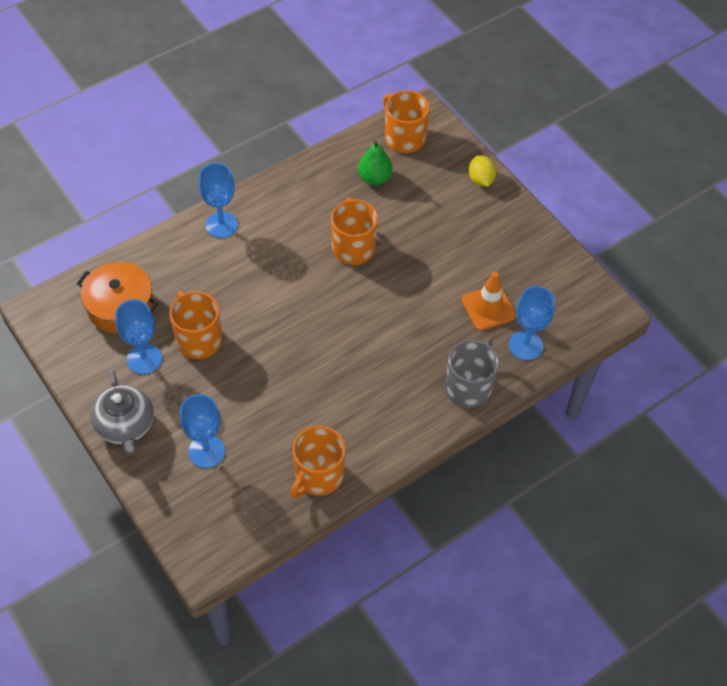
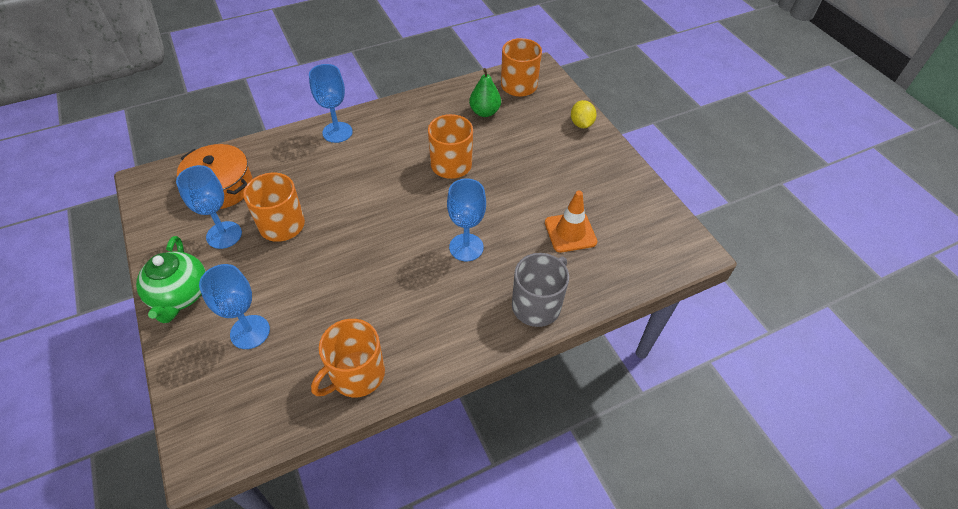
camera: 10 degrees right, 5 degrees down
grey teapot [91,369,154,455] -> green teapot [136,236,206,323]
blue goblet [509,286,555,360] -> blue goblet moved to [447,178,486,261]

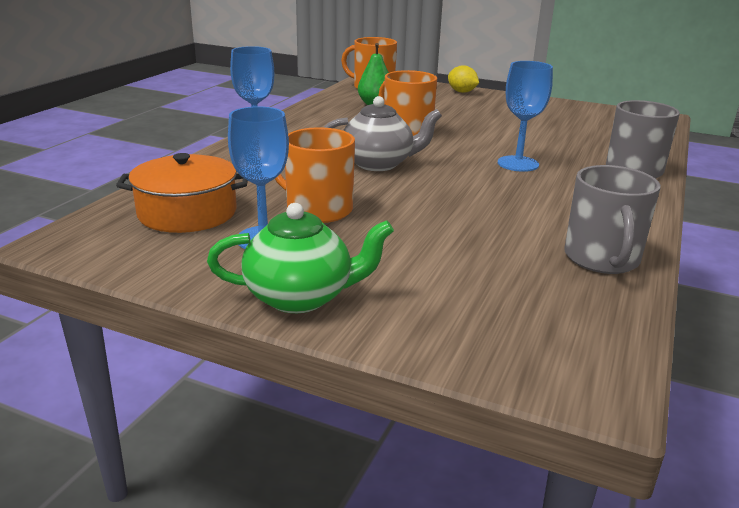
camera: 40 degrees left, 25 degrees down
green teapot [136,236,206,323] -> green teapot turned 45 degrees counterclockwise [207,203,394,313]
blue goblet [199,264,270,349] -> none
orange mug [311,319,385,397] -> grey mug [564,165,661,274]
orange traffic cone [545,191,597,252] -> none
none -> grey teapot [323,96,442,171]

